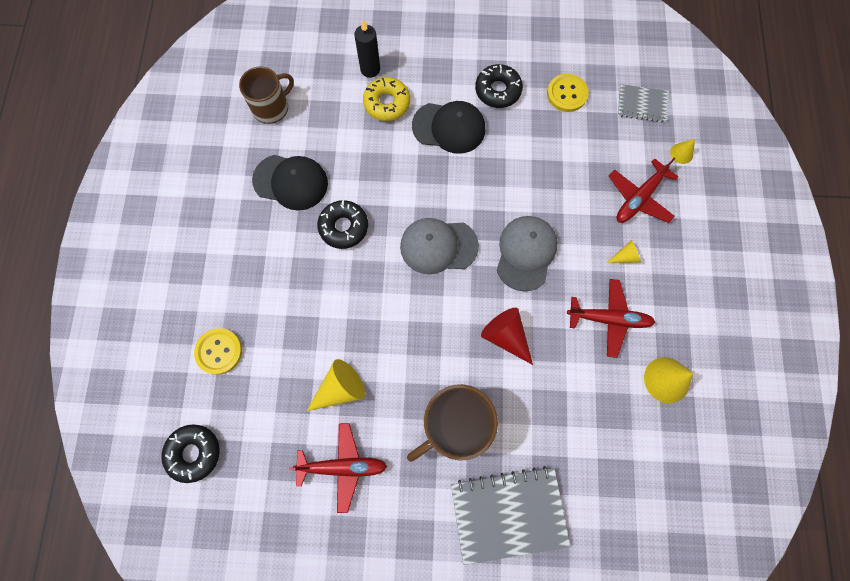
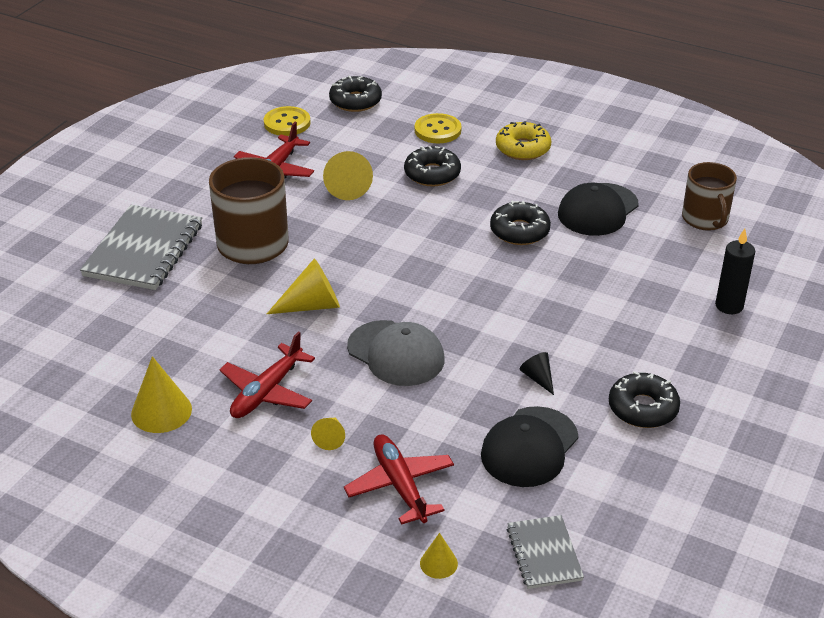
camera: 115 degrees right, 35 degrees down
yellow donut [363,77,410,121] -> yellow donut moved to [496,121,551,160]
grey cap [400,218,479,274] -> none
black cap [412,101,485,154] -> black cap moved to [481,406,578,487]
red cone [481,308,533,365] -> yellow cone [267,258,340,314]
yellow button [547,74,589,112] -> yellow button moved to [264,106,311,136]
grey notebook [618,84,669,122] -> grey notebook turned 45 degrees counterclockwise [507,515,584,589]
none -> black donut [404,146,461,186]
none -> black cone [519,352,554,395]

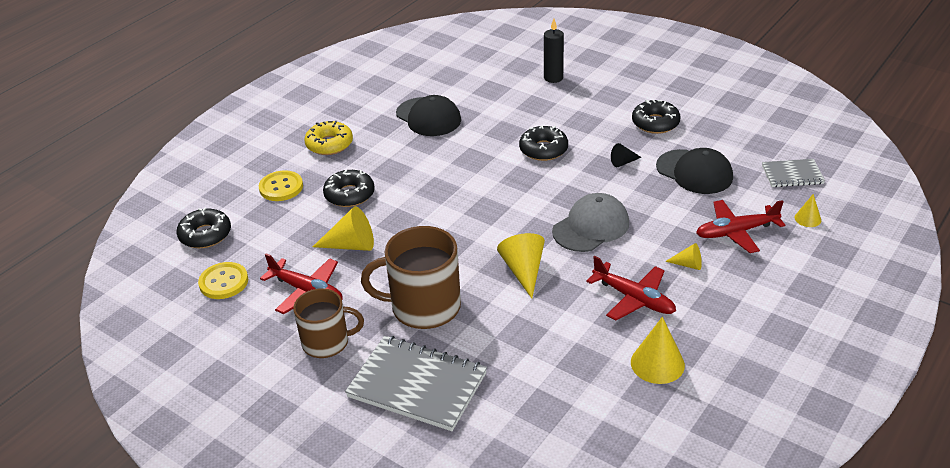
camera: 80 degrees left, 0 degrees up
black donut [490,200,551,245] -> black donut moved to [519,125,568,161]
brown mug [682,162,737,231] -> brown mug moved to [293,288,364,358]

